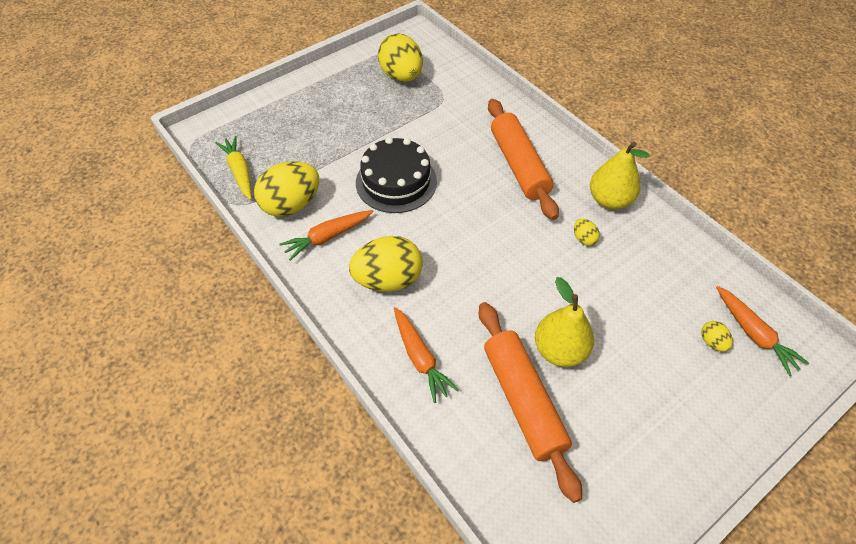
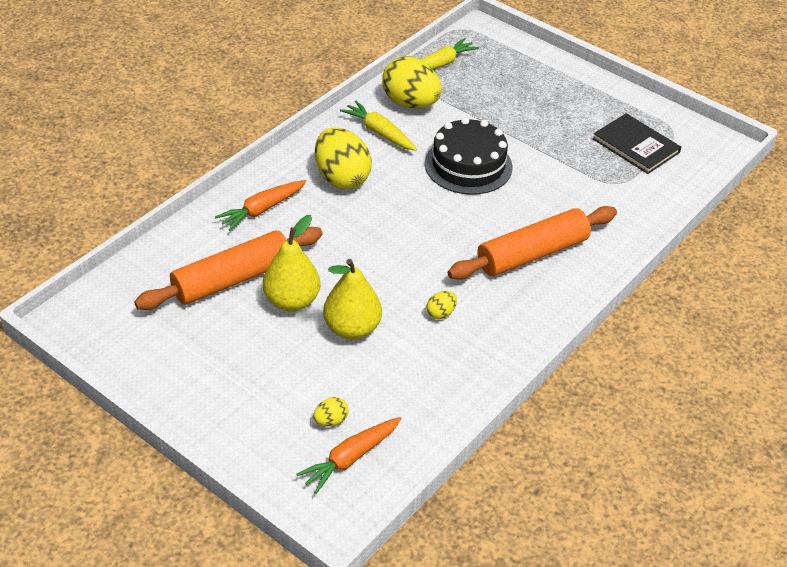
camera: 75 degrees right, 10 degrees down
orange carrot [279,210,373,261] -> yellow carrot [340,101,417,151]
yellow egg [378,34,423,82] -> black book [593,113,681,174]
yellow pear [590,142,650,210] -> yellow pear moved to [323,259,382,339]

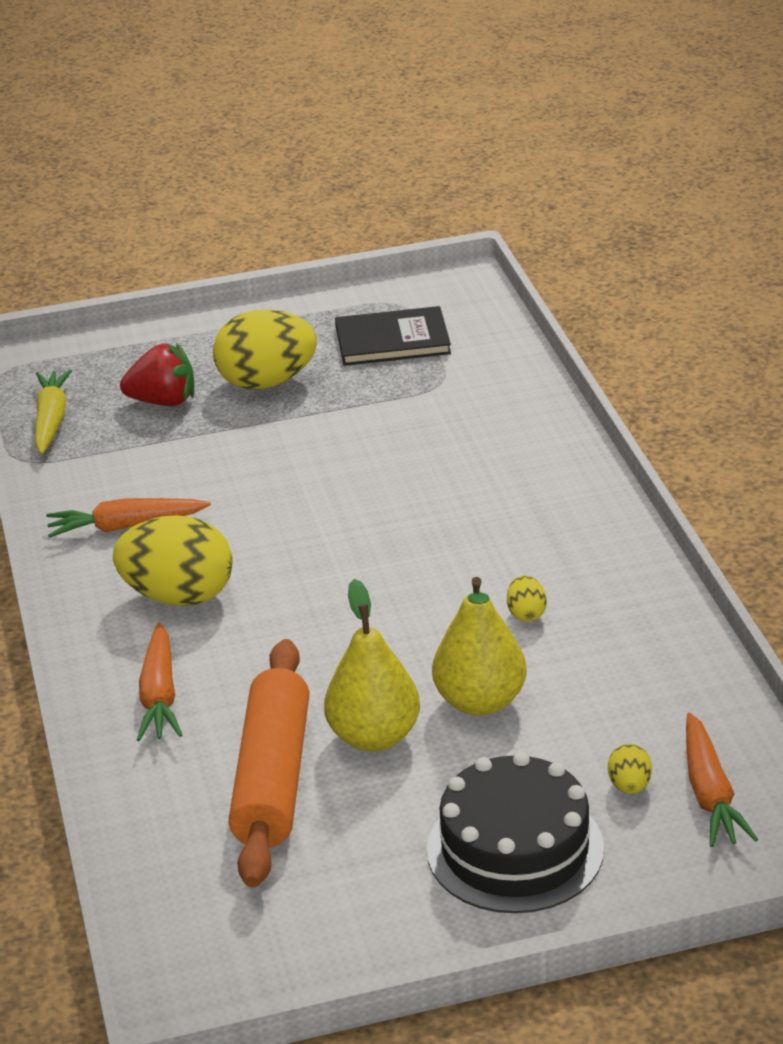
camera: 50 degrees left, 10 degrees down
yellow carrot [340,101,417,151] -> orange carrot [46,498,211,538]
yellow egg [382,56,442,108] -> yellow egg moved to [213,309,317,389]
black cake [425,117,513,195] -> black cake moved to [427,752,604,913]
orange rolling pin [448,206,617,280] -> none
none -> red strawberry [120,343,194,406]

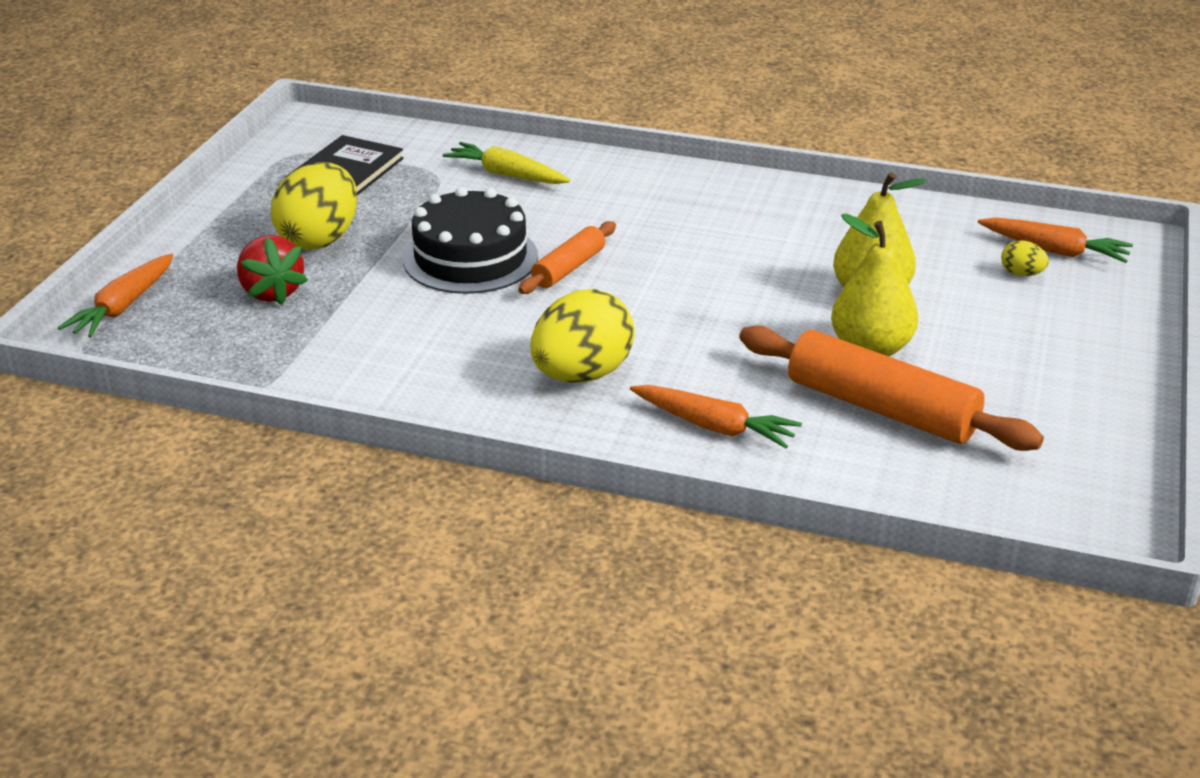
camera: 60 degrees left, 0 degrees up
yellow carrot [35,369,72,454] -> yellow carrot moved to [443,142,570,184]
orange carrot [46,498,211,538] -> orange carrot moved to [58,253,174,338]
red strawberry [120,343,194,406] -> red strawberry turned 120 degrees clockwise [237,235,308,305]
black cake [427,752,604,913] -> black cake moved to [403,187,538,294]
yellow egg [507,575,547,622] -> none
none -> orange rolling pin [518,221,616,294]

